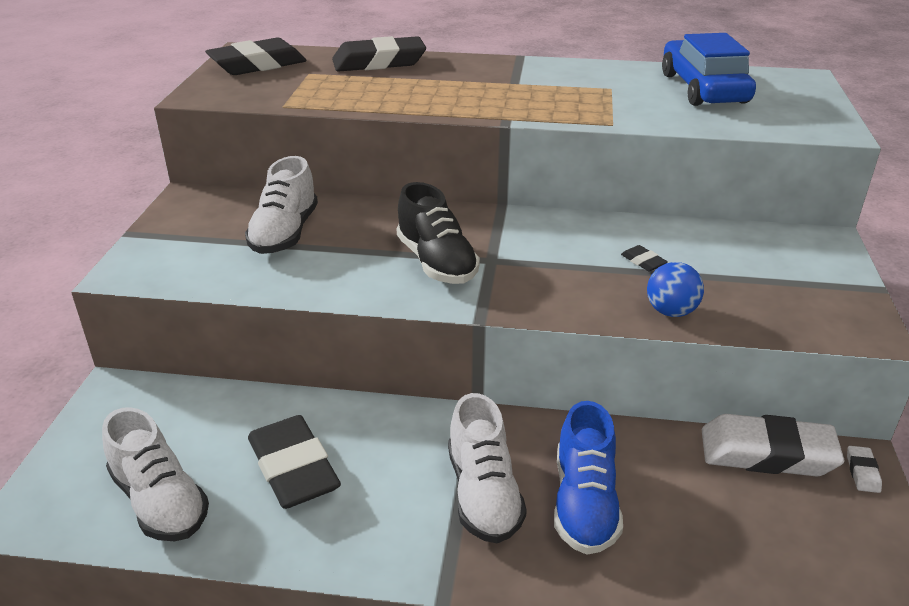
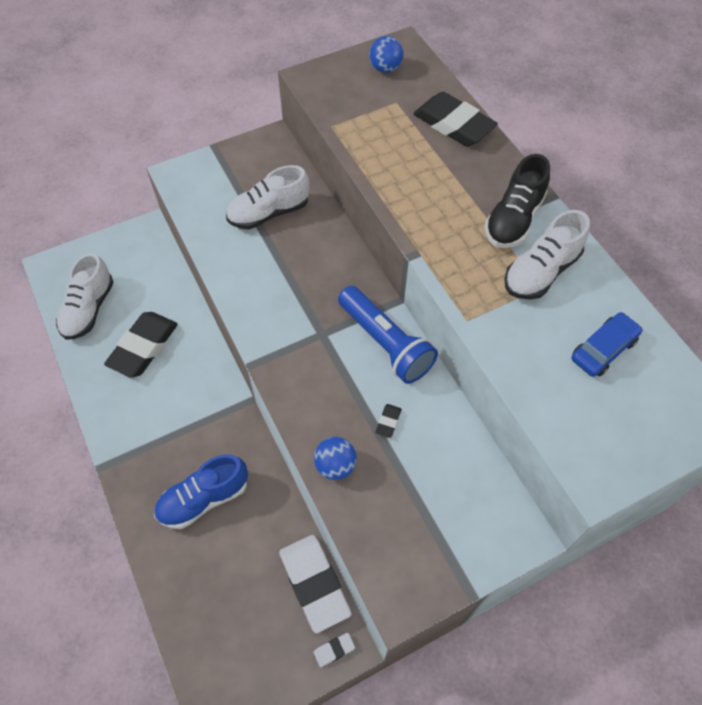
camera: 55 degrees right, 25 degrees up
black eraser [205,38,306,75] -> blue ball [369,36,403,73]
black shoe [396,182,480,284] -> black shoe moved to [484,154,550,248]
white shoe [448,393,527,543] -> white shoe moved to [504,210,590,299]
blue car [662,33,756,106] -> blue car [571,312,643,377], size x0.60
none -> blue flashlight [338,286,438,384]

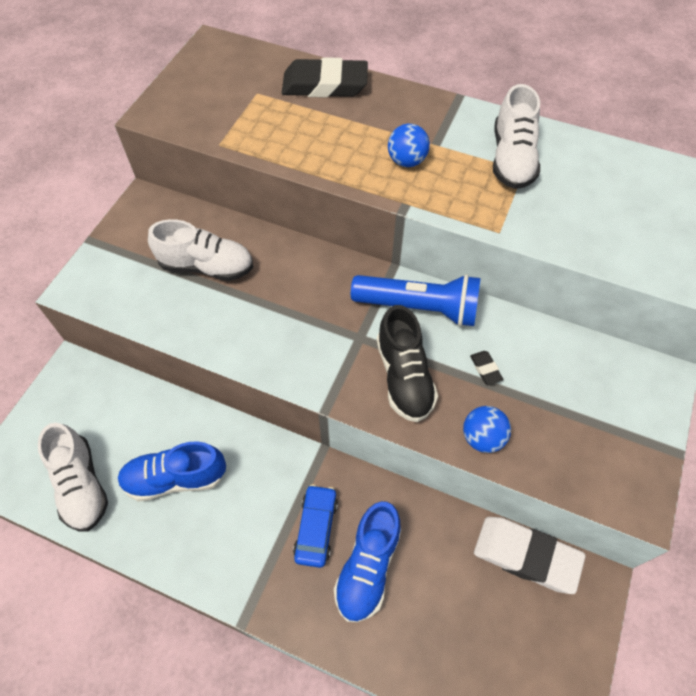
camera: 40 degrees left, 0 degrees up
black eraser [104,312,178,377] -> blue shoe [117,441,226,501]
white shoe [226,165,310,229] -> white shoe turned 105 degrees counterclockwise [148,219,253,281]
white eraser [314,633,355,667] -> none
blue ball [369,36,403,73] -> blue ball moved to [388,124,430,167]
black shoe [484,154,550,248] -> black shoe moved to [377,305,438,422]
blue car [571,312,643,377] -> blue car moved to [293,484,338,568]

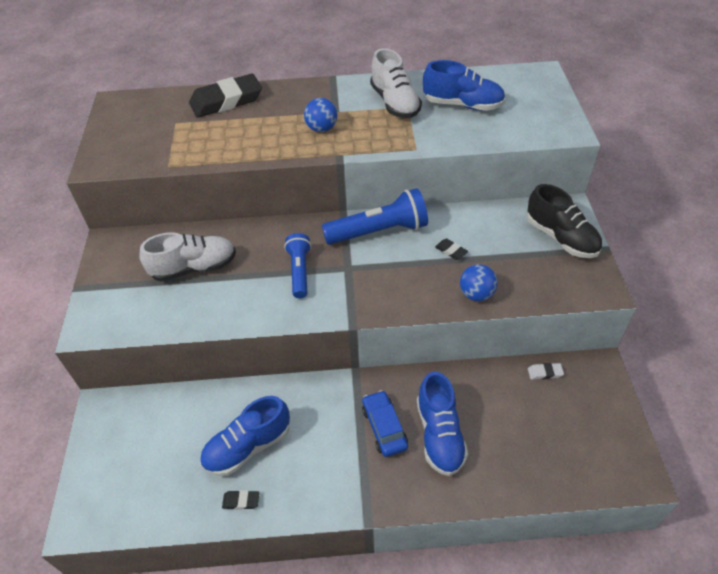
camera: 25 degrees left, 10 degrees down
white shoe [38,423,108,532] -> none
black shoe [377,305,438,422] -> black shoe moved to [527,184,602,258]
white eraser [474,517,585,594] -> white eraser [528,363,564,380], size x0.41
none -> black eraser [222,490,259,510]
none -> blue flashlight [284,233,311,298]
none -> blue shoe [423,60,505,111]

